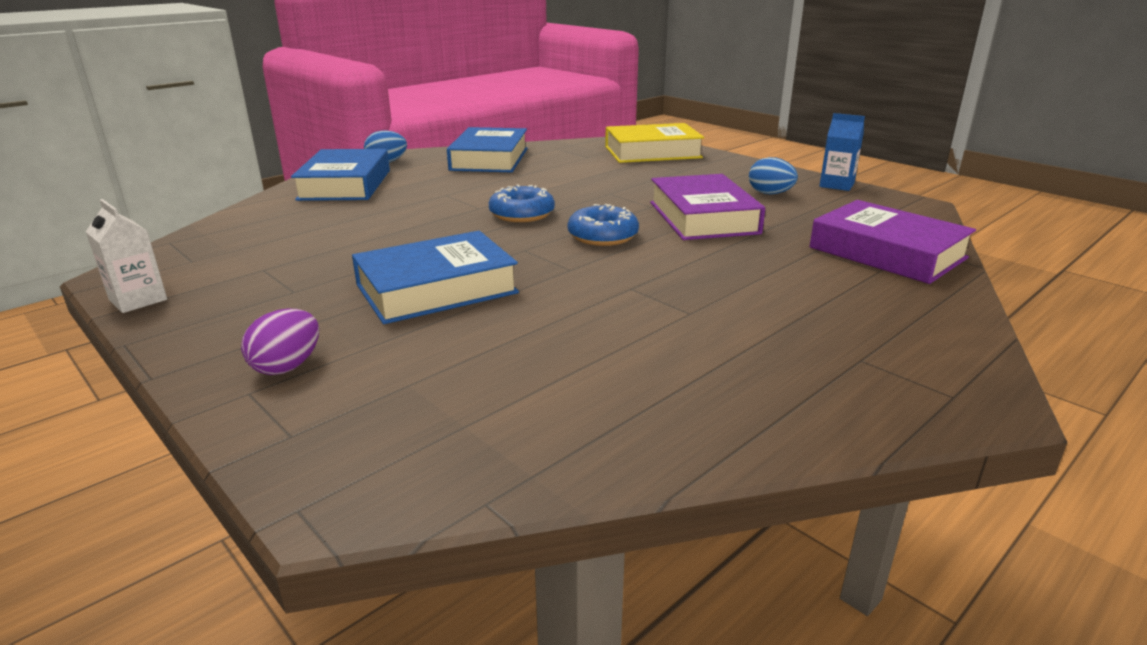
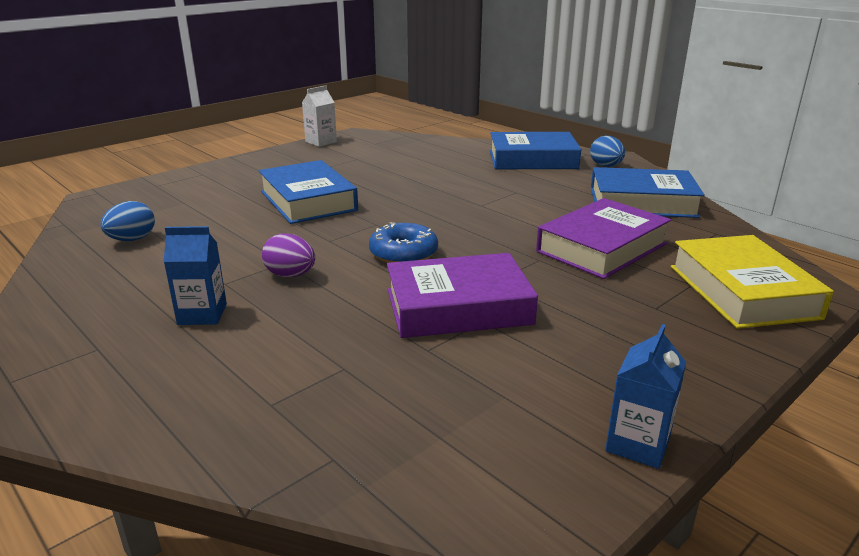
camera: 90 degrees right, 0 degrees up
purple egg [241,308,319,375] -> purple egg moved to [262,233,315,277]
blue donut [489,185,555,222] -> none
blue egg [749,157,798,194] -> blue egg moved to [101,201,155,241]
purple book [809,200,976,284] -> purple book moved to [536,198,671,279]
none -> blue carton [163,226,227,325]

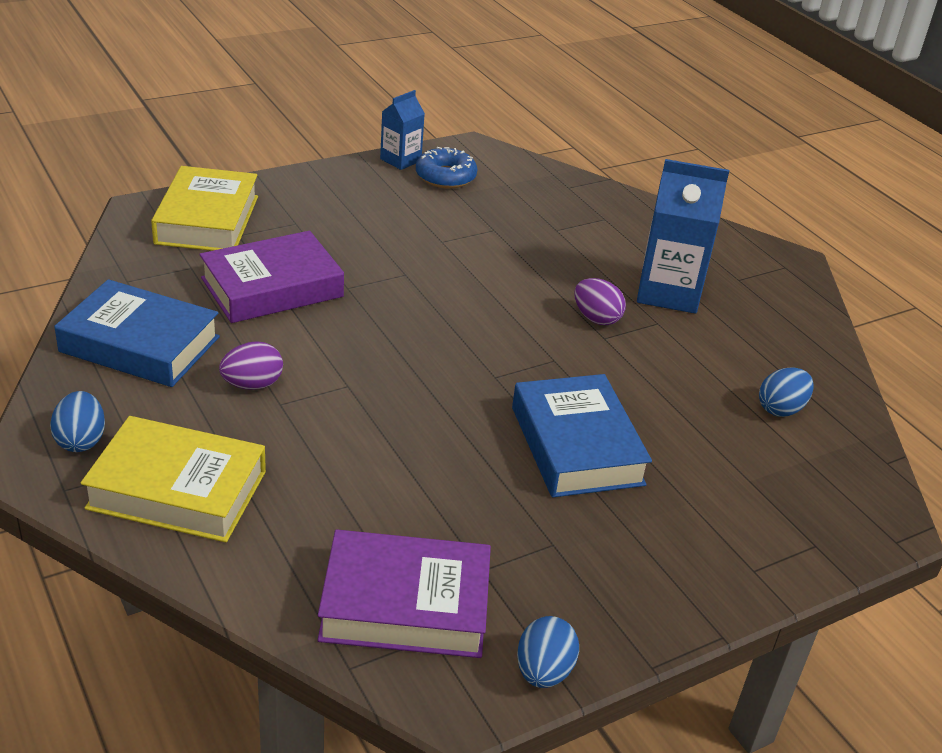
camera: 170 degrees left, 10 degrees up
blue carton [163,226,227,325] -> blue carton [637,159,729,313], size x1.76
white carton [302,85,337,147] -> blue egg [517,616,579,688]
blue donut [369,223,438,263] -> blue donut moved to [416,147,477,189]
purple book [387,253,538,338] -> purple book moved to [318,530,491,658]
blue book [489,132,582,169] -> yellow book [81,416,266,543]
none -> purple egg [219,341,283,390]

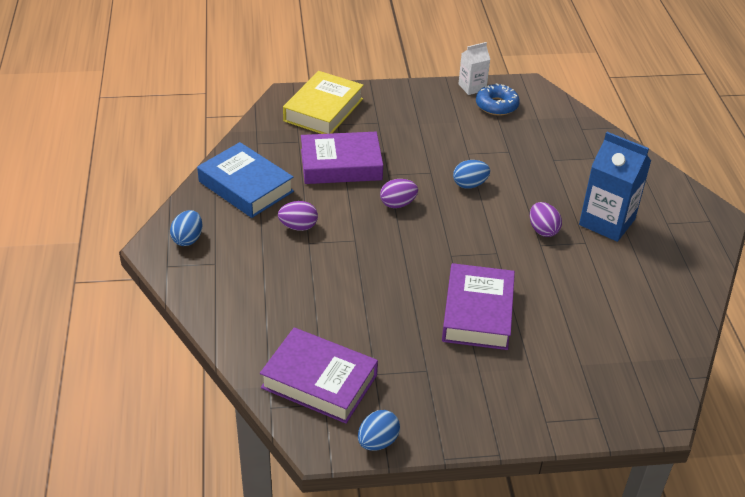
camera: 25 degrees right, 5 degrees up
yellow book [81,416,266,543] -> none
blue carton [380,90,425,170] -> white carton [458,42,490,95]
blue book [512,374,652,497] -> purple book [442,263,515,350]
blue egg [759,367,814,417] -> blue egg moved to [453,160,490,189]
none -> purple egg [380,179,418,208]

